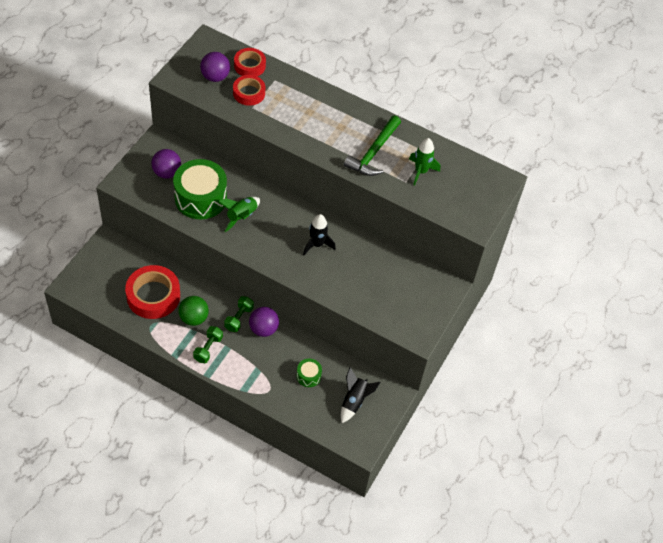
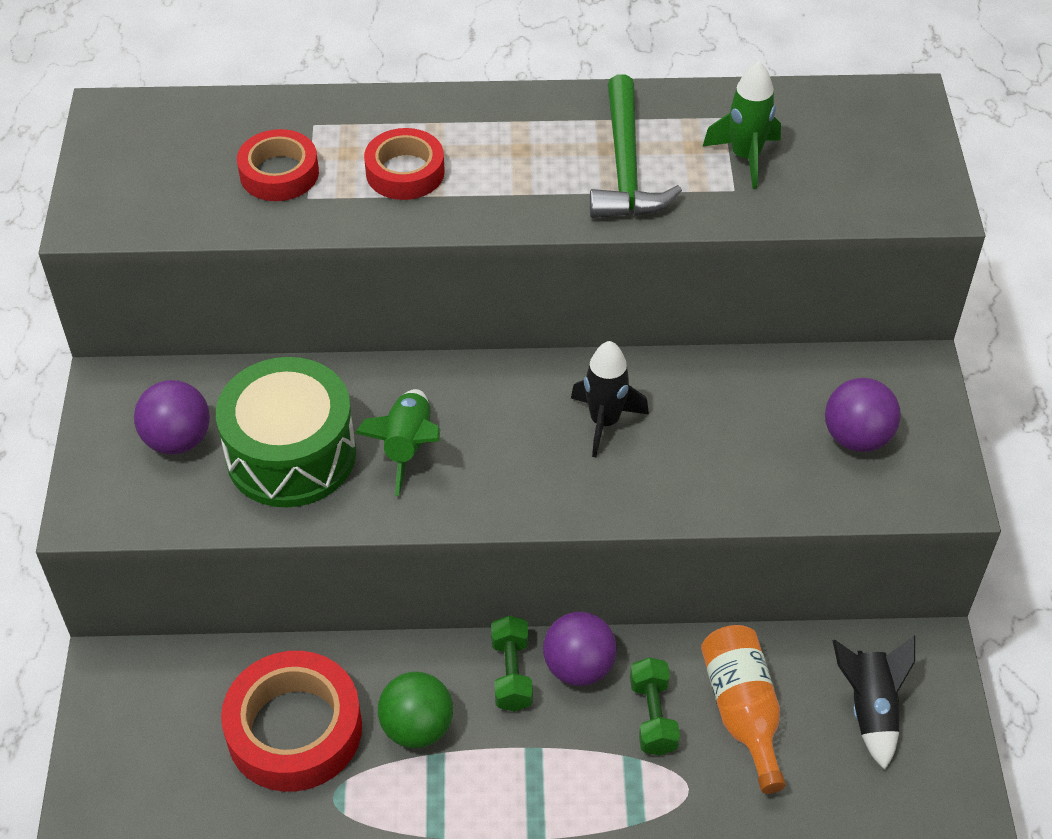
camera: 25 degrees left, 5 degrees down
green dumbbell [193,326,223,363] -> green dumbbell moved to [630,657,680,756]
purple ball [200,52,230,82] -> purple ball moved to [825,378,901,452]
red tape [234,48,266,76] -> red tape moved to [364,128,445,200]
green drum [297,359,322,387] -> orange bottle [701,625,786,794]

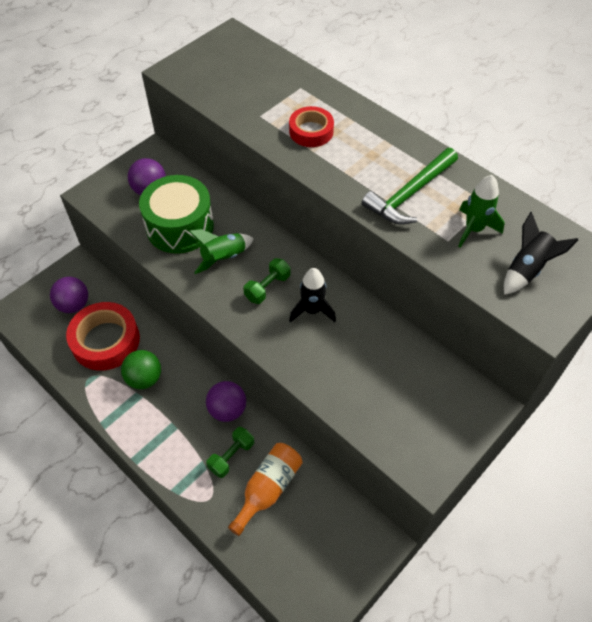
camera: 45 degrees right, 5 degrees up
red tape [237,129,319,201] -> none
green dumbbell [491,616,533,712] -> green dumbbell moved to [243,258,291,304]
purple ball [825,378,901,452] -> purple ball moved to [50,277,88,313]
black rocket [832,636,915,770] -> black rocket moved to [504,212,579,295]

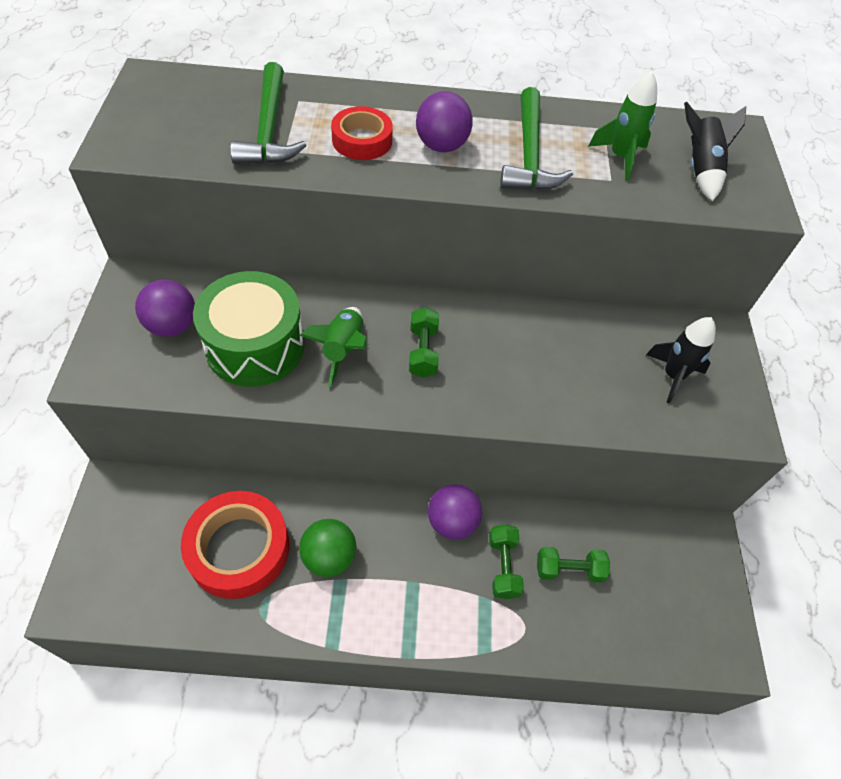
camera: 45 degrees left, 0 degrees up
purple ball [50,277,88,313] -> purple ball moved to [416,91,473,152]
orange bottle [228,443,303,536] -> green dumbbell [537,547,610,583]
black rocket [289,268,336,323] -> black rocket moved to [646,317,716,404]
none -> green hammer [230,62,306,164]

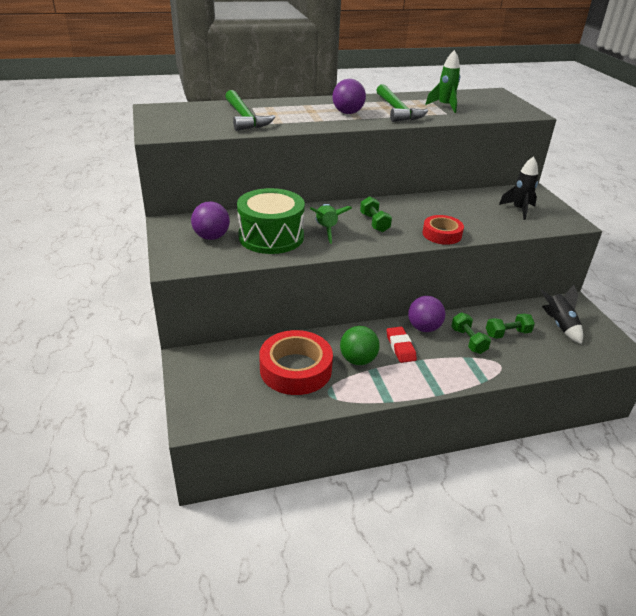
camera: 15 degrees left, 20 degrees down
red tape [331,106,393,160] -> red tape moved to [422,215,464,245]
black rocket [684,102,746,201] -> black rocket moved to [540,285,583,344]
none -> red eraser [387,327,417,363]

